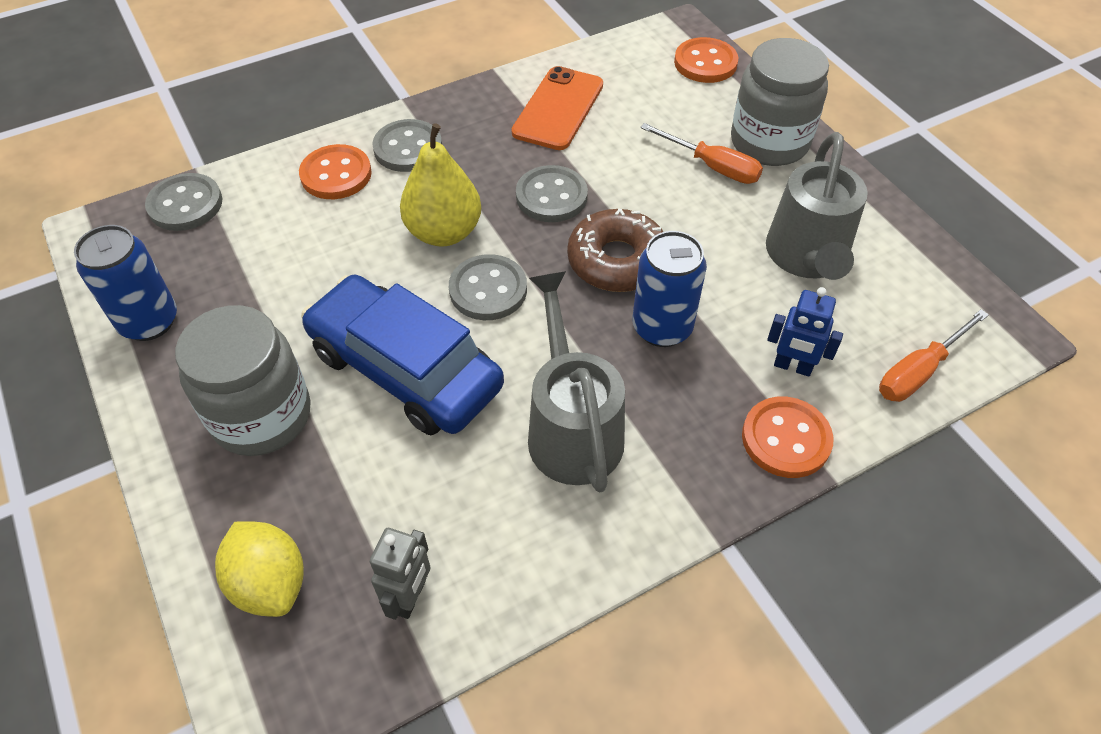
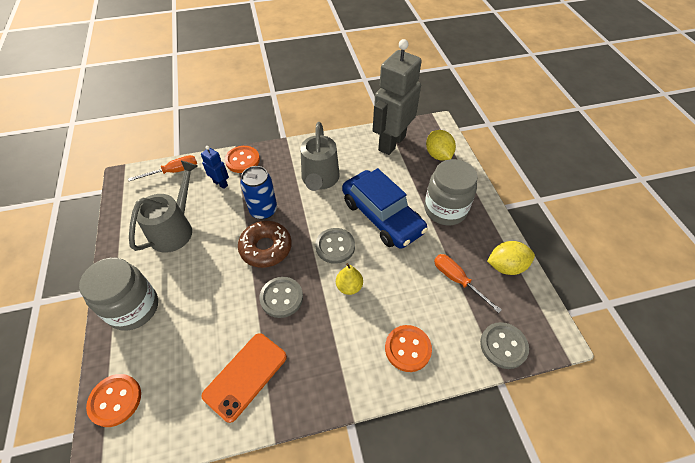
camera: 165 degrees left, 0 degrees up
blue can [74,225,177,341] -> yellow lemon [487,241,535,275]
grey robot [370,528,431,620] -> grey robot [373,39,422,155], size x2.33
grey button [372,119,442,172] -> none
yellow pear [400,124,481,247] -> yellow pear [336,263,363,295], size x0.61
orange screwdriver [640,123,763,184] -> orange screwdriver moved to [434,254,501,313]

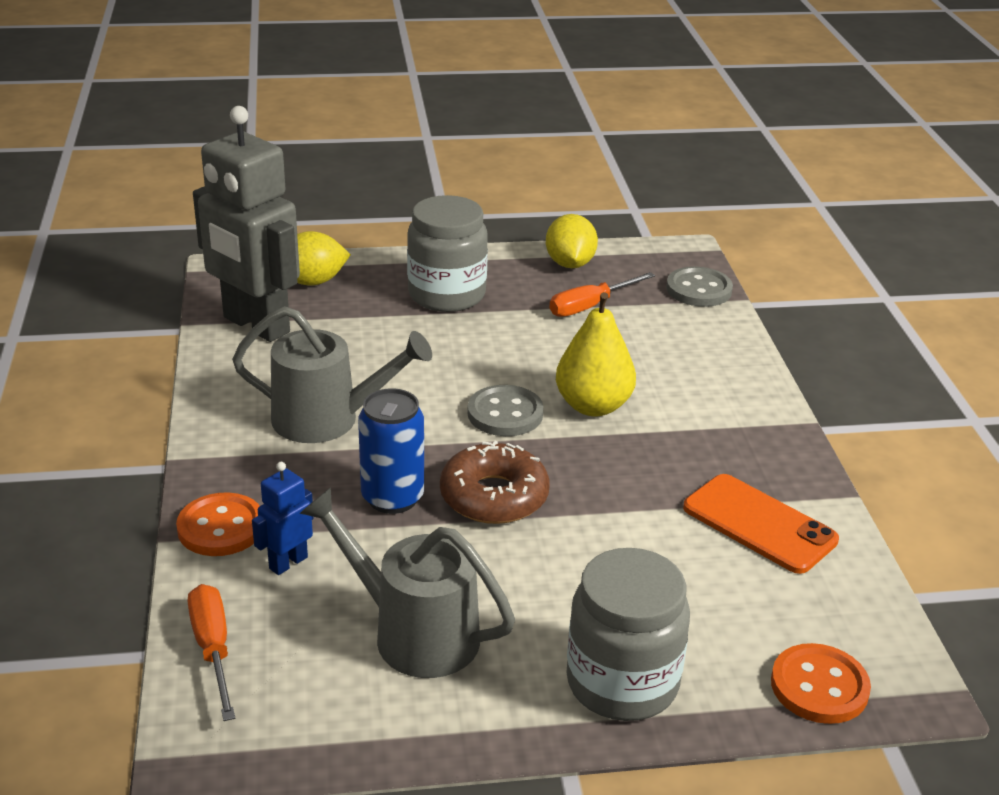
camera: 85 degrees left, 20 degrees down
grey button [259,277,303,318] -> none
yellow pear [336,263,363,295] -> yellow pear [556,292,636,416], size x1.64
blue car [342,168,428,249] -> none
orange button [385,325,432,372] -> none

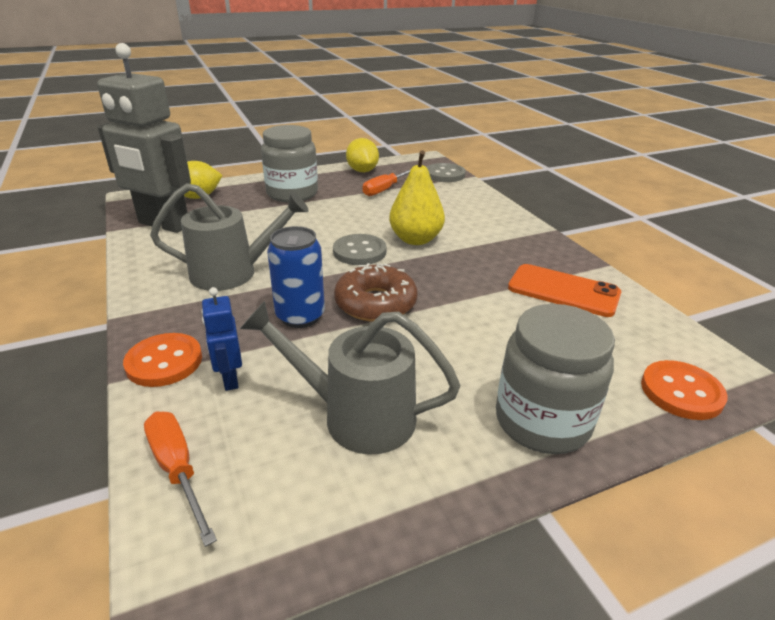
camera: 15 degrees left, 0 degrees up
blue robot [252,462,314,575] -> blue robot turned 45 degrees counterclockwise [201,287,242,391]

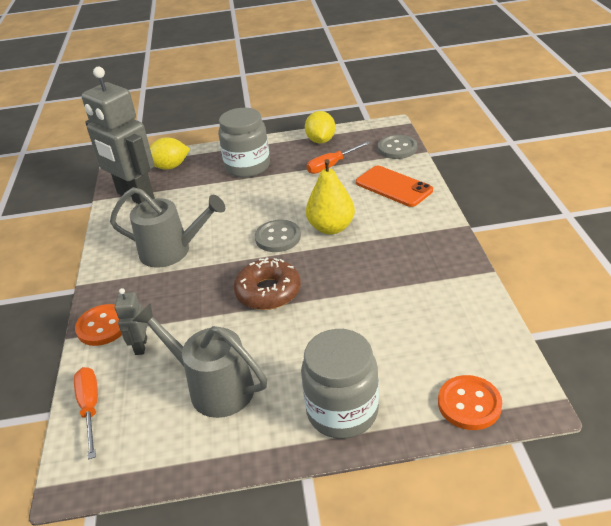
camera: 20 degrees right, 5 degrees up
blue robot [201,287,242,391] -> grey robot [115,288,147,355]
blue can [267,226,325,328] -> none
orange phone [508,264,621,317] -> orange phone moved to [356,166,433,207]

